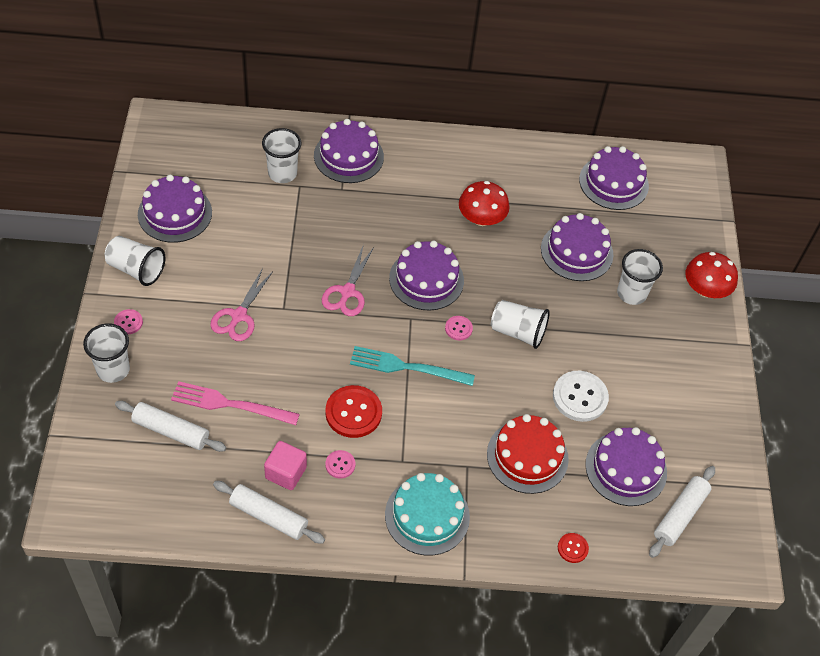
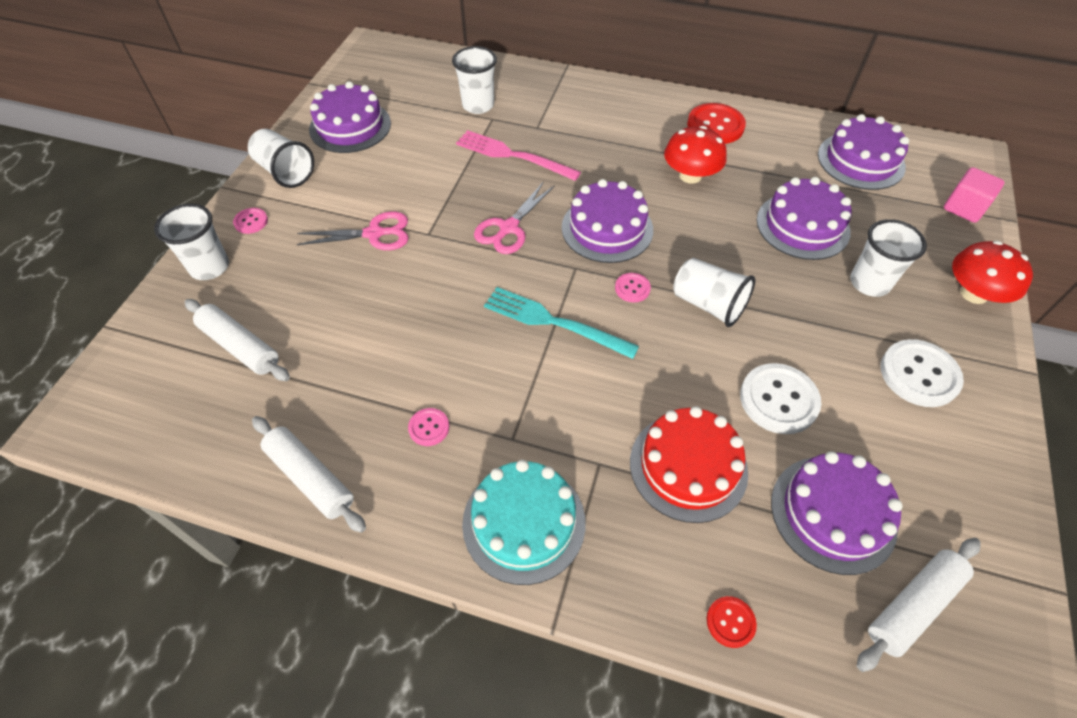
camera: 20 degrees right, 0 degrees up
pink fork [171,381,300,425] -> pink fork moved to [456,130,581,181]
pink scissors [210,268,273,341] -> pink scissors turned 135 degrees counterclockwise [297,212,408,250]
pink cube [264,441,307,490] -> pink cube moved to [944,167,1005,223]
purple cake [314,119,384,183] -> none
red button [325,385,382,438] -> red button moved to [687,103,746,144]
none -> white button [881,339,964,407]

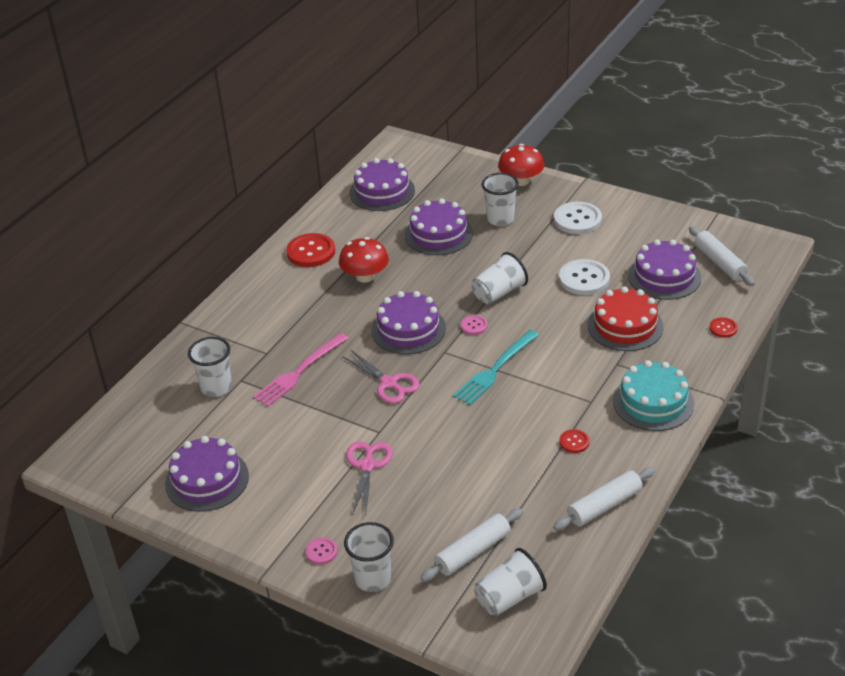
camera: 75 degrees left, 15 degrees down
white cup [248,129,314,188] -> white cup moved to [474,548,547,616]
pink button [408,408,449,446] -> red button [559,429,589,453]
pink cube [944,167,1005,223] -> none

